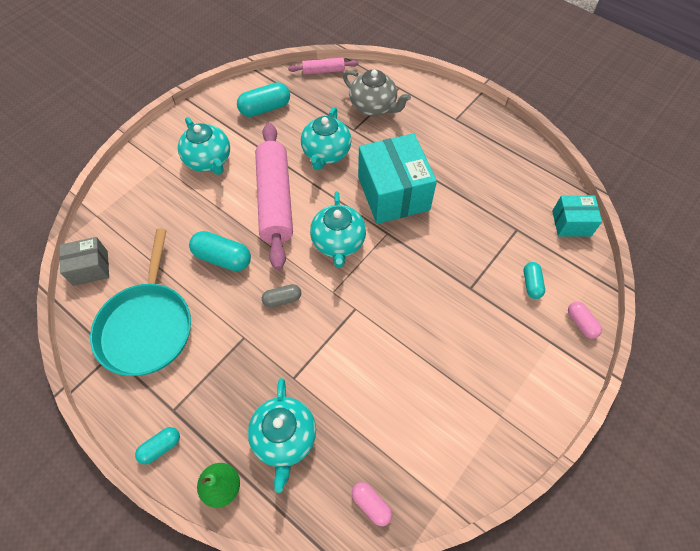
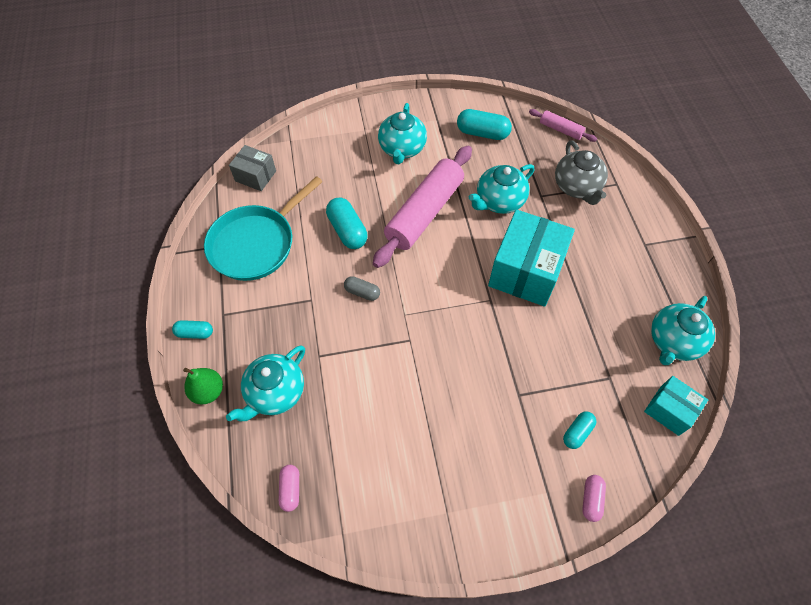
camera: 40 degrees right, 0 degrees up
turquoise teapot [310,192,366,268] -> turquoise teapot moved to [651,296,715,365]

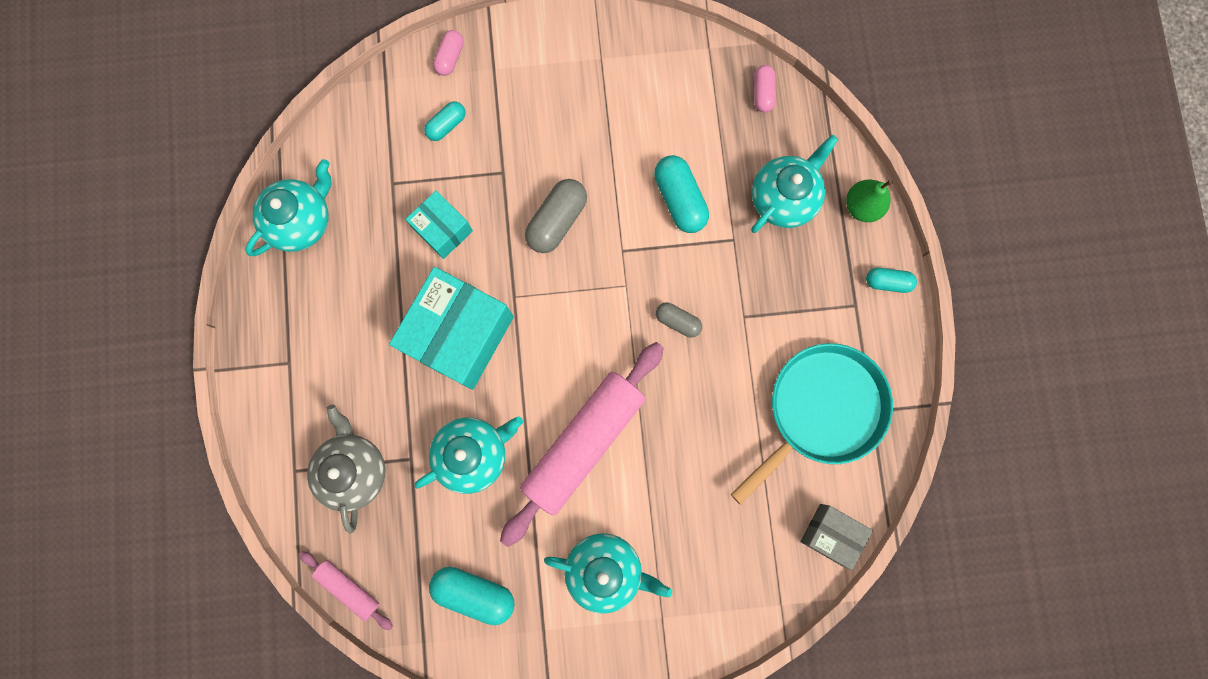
camera: 175 degrees left, 20 degrees up
turquoise capsule [326,198,368,249] -> turquoise capsule moved to [654,155,709,233]
turquoise teapot [378,103,427,164] -> turquoise teapot turned 90 degrees clockwise [544,533,672,614]
turquoise box [644,376,708,436] -> turquoise box moved to [405,191,473,259]
none -> grey capsule [525,179,587,253]

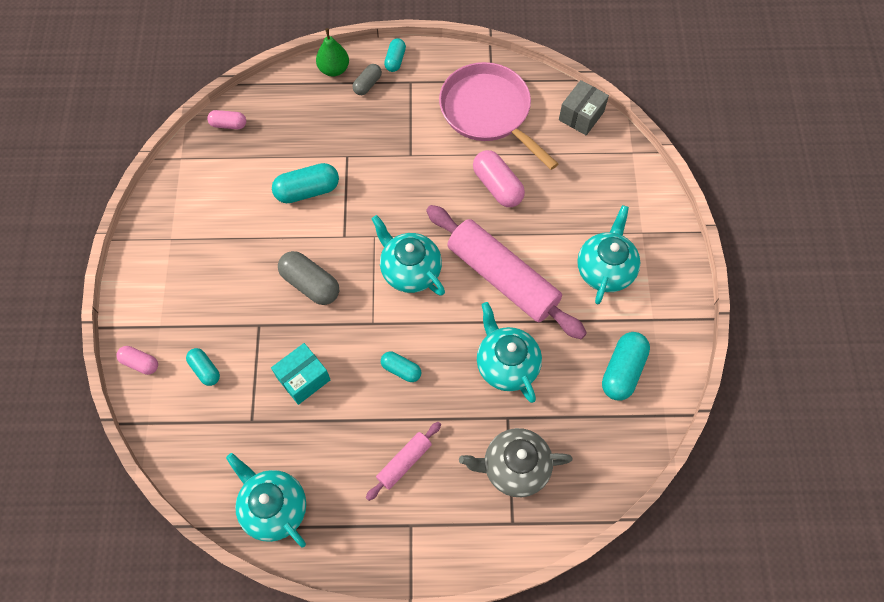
camera: 85 degrees left, 15 degrees down
pink rolling pin [299,551,393,630] -> pink rolling pin moved to [366,422,441,501]
turquoise box [389,267,514,390] -> turquoise capsule [381,352,421,382]
grey capsule [656,302,702,338] -> grey capsule moved to [352,64,382,95]
turquoise pan [731,343,893,505] -> pink pan [439,62,558,170]
turquoise teapot [751,135,838,233] -> turquoise teapot moved to [372,215,445,296]
none -> pink capsule [473,150,525,207]

